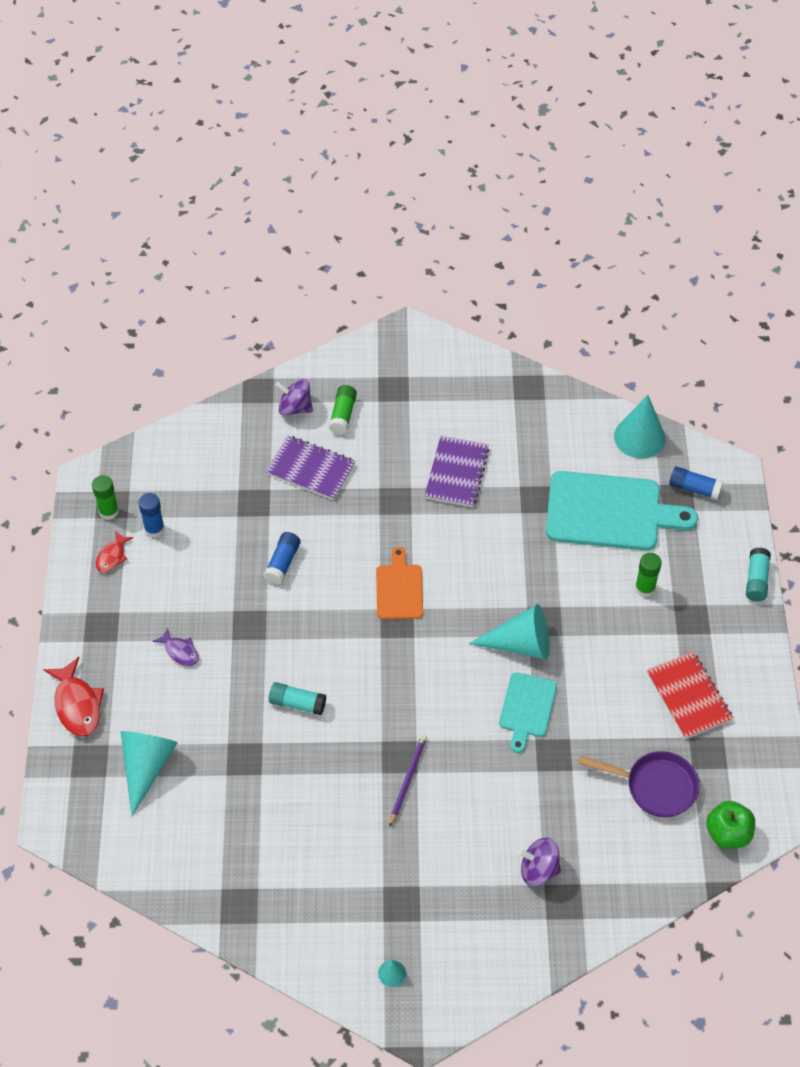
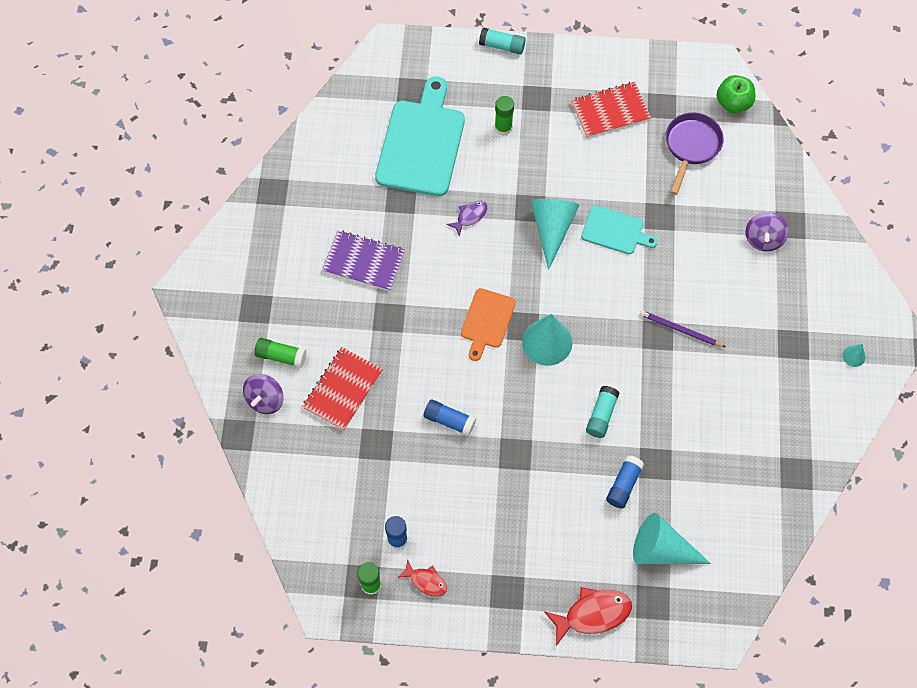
camera: 85 degrees left, 10 degrees up
purple fish [152,627,199,666] -> purple fish moved to [446,200,487,237]
purple notebook [265,435,355,500] -> red notebook [302,347,383,431]
orange cutting board [376,547,423,619] -> orange cutting board turned 75 degrees counterclockwise [461,288,516,361]
turquoise cone [614,395,665,459] -> turquoise cone moved to [522,314,572,366]
blue glue stick [669,466,723,500] -> blue glue stick moved to [606,455,644,508]

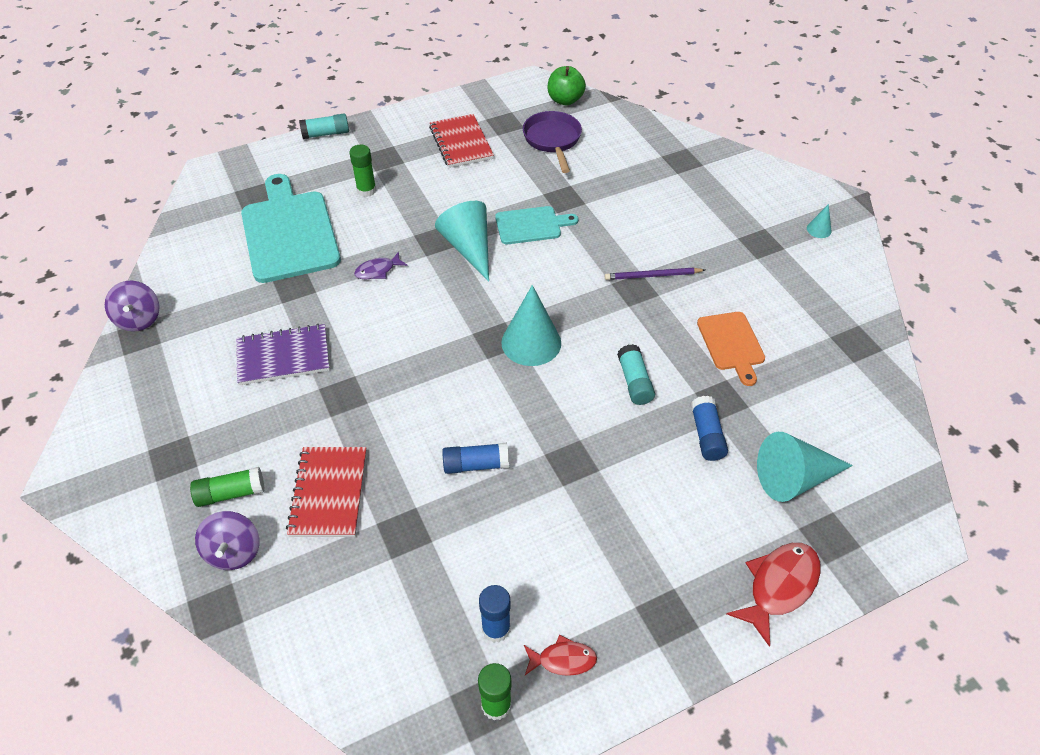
camera: 30 degrees left, 15 degrees down
purple fish [446,200,487,237] -> purple fish turned 135 degrees counterclockwise [354,252,408,279]
orange cutting board [461,288,516,361] -> orange cutting board moved to [697,312,765,386]
red notebook [571,82,651,138] -> red notebook turned 60 degrees counterclockwise [429,114,494,168]
purple spinning top [745,212,789,251] -> purple spinning top moved to [105,280,159,332]

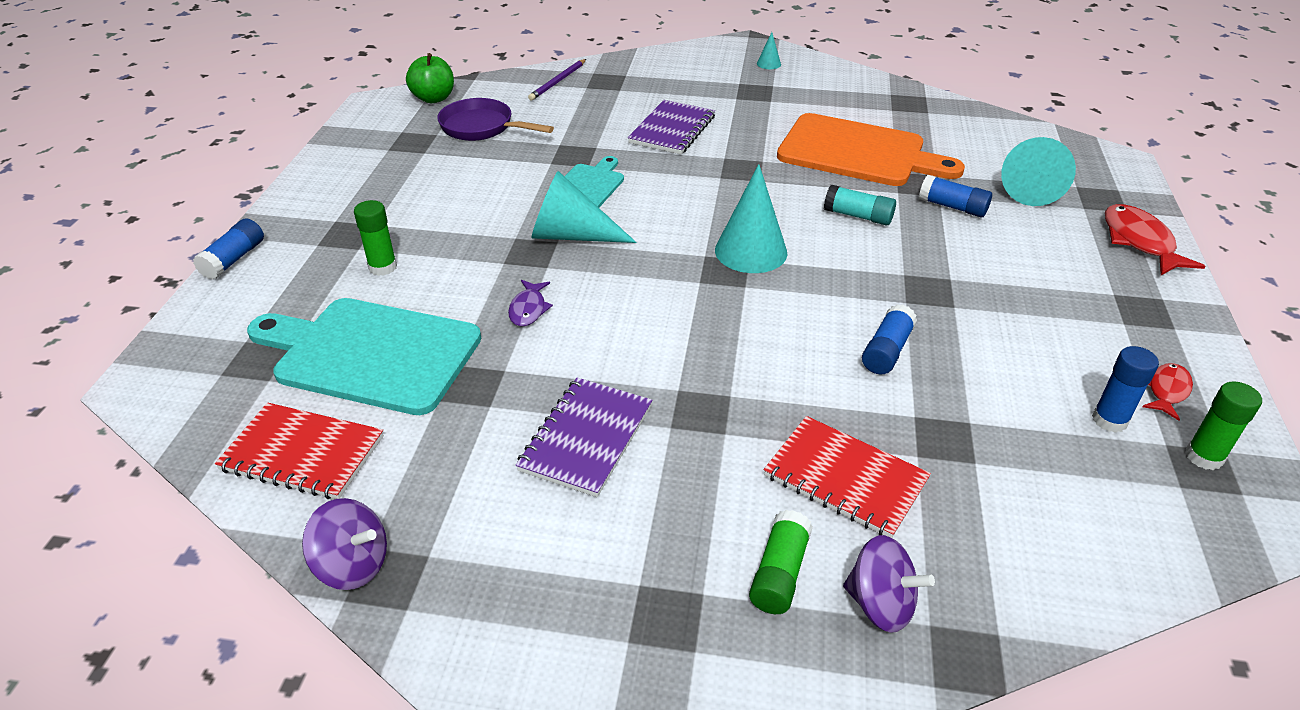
camera: 55 degrees left, 10 degrees down
turquoise glue stick [299,114,349,139] -> blue glue stick [193,219,264,280]
red notebook [429,114,494,168] -> red notebook moved to [215,403,384,499]
purple pencil [605,268,705,280] -> purple pencil moved to [528,59,586,100]
orange cutting board [697,312,765,386] -> orange cutting board [777,113,965,186], size x1.84
none -> purple notebook [628,100,715,154]

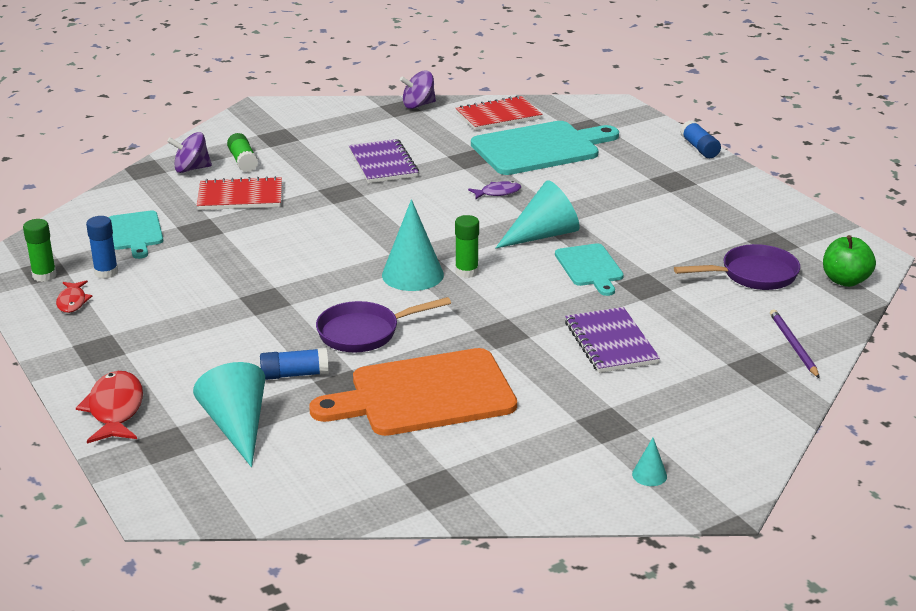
camera: 140 degrees right, 10 degrees down
green glue stick [354,200,397,276] -> green glue stick moved to [455,215,479,278]
purple fish [508,280,553,326] -> purple fish turned 105 degrees clockwise [468,181,521,200]
turquoise glue stick [824,185,896,226] -> purple pan [316,297,451,352]
blue glue stick [862,304,917,375] -> none
red fish [1105,204,1205,275] -> red fish turned 135 degrees counterclockwise [76,371,143,444]
none -> turquoise cutting board [109,211,163,259]

